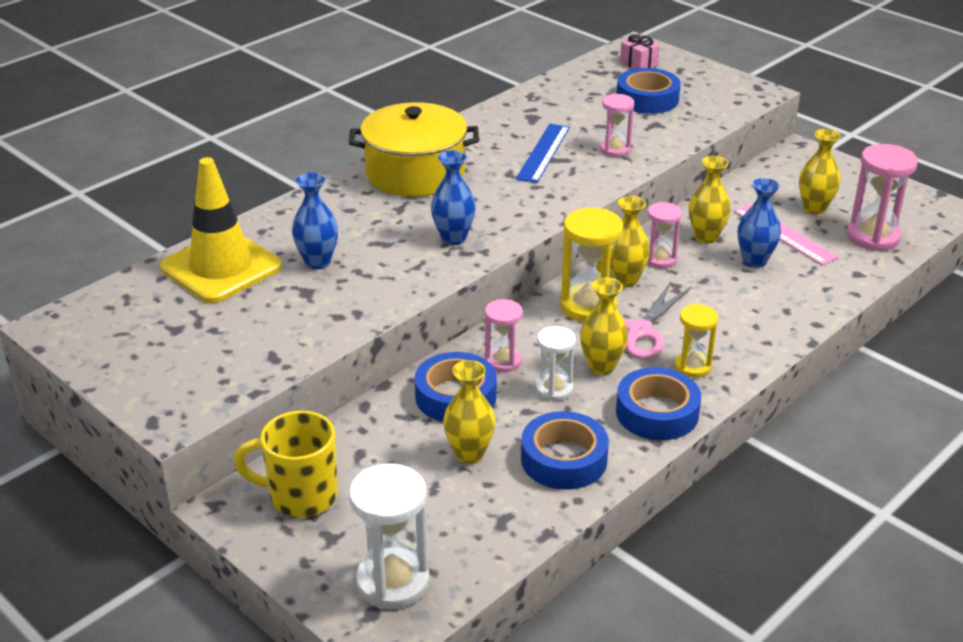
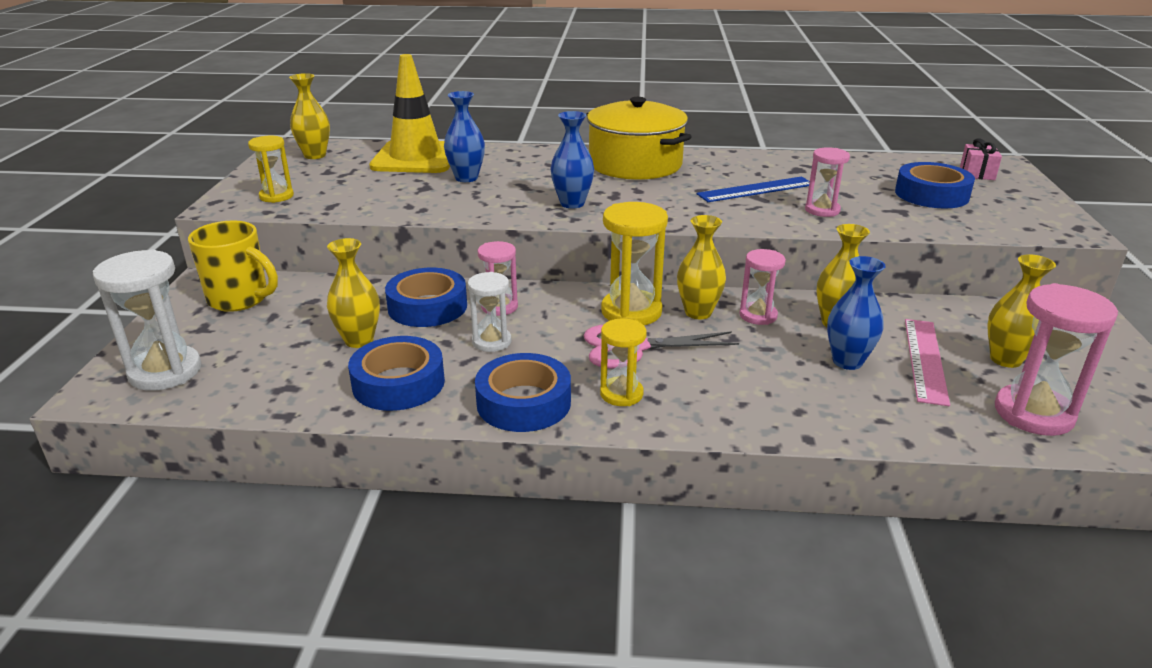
camera: 50 degrees right, 5 degrees down
yellow mug [234,411,338,517] -> yellow mug turned 150 degrees clockwise [188,220,278,312]
yellow vase [580,277,628,375] -> yellow vase moved to [289,73,330,159]
none -> yellow hourglass [248,136,294,203]

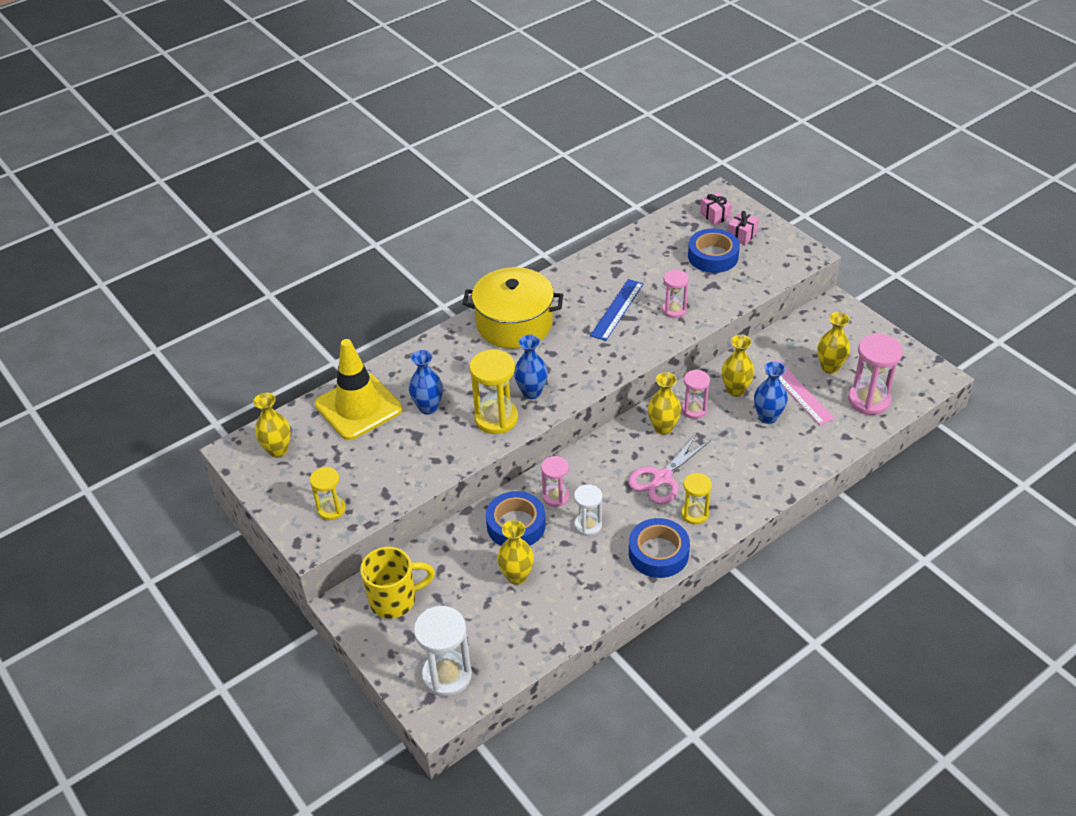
camera: 40 degrees left, 15 degrees up
blue tape [348,336,445,411] -> none
yellow hourglass [601,202,668,325] -> yellow hourglass moved to [470,349,518,434]
none -> pink gift [728,211,759,245]

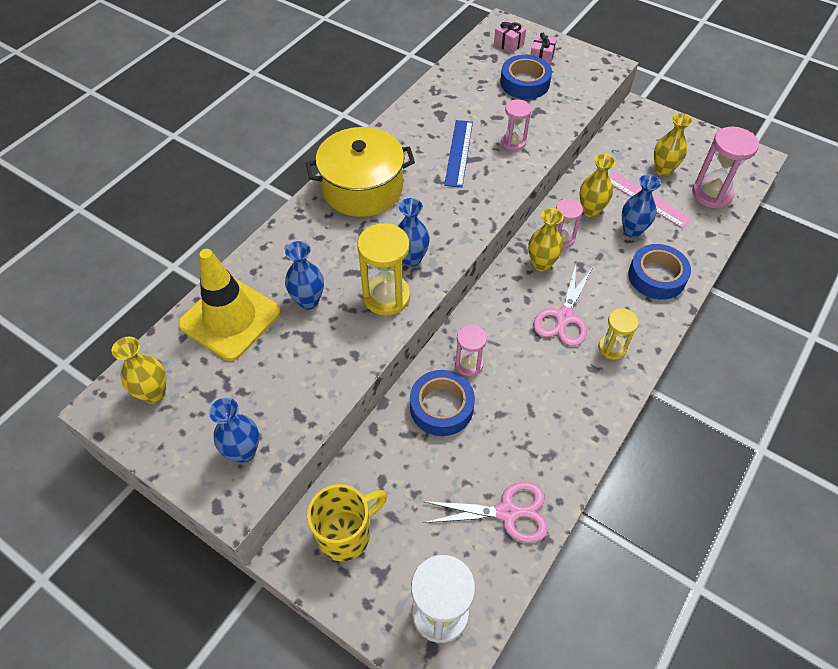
camera: 20 degrees left, 10 degrees up
yellow hourglass [310,467,346,520] -> blue vase [209,398,259,463]
yellow vase [497,520,534,585] -> none
white hourglass [574,484,602,536] -> none
blue tape [629,518,690,578] -> blue tape moved to [628,244,691,300]
none -> pink scissors [422,482,548,543]

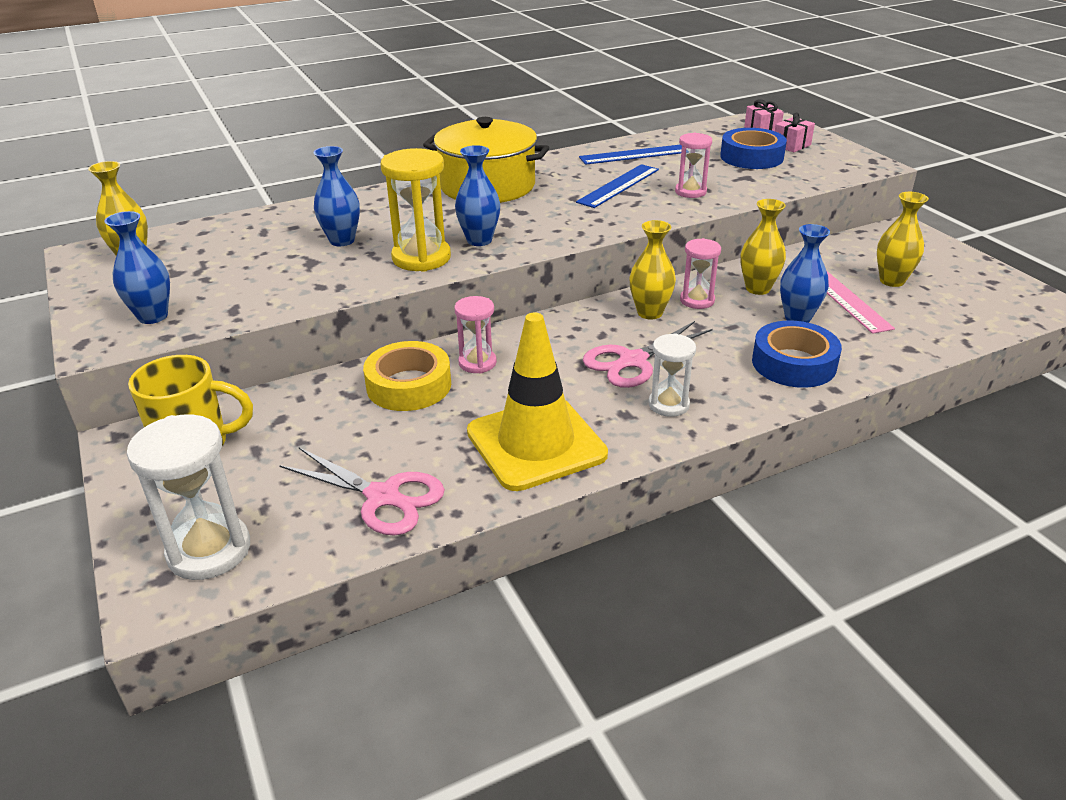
camera: 30 degrees right, 20 degrees down
yellow traffic cone [178,249,281,361] -> yellow traffic cone moved to [467,313,608,491]
blue tape [410,370,475,436] -> yellow tape [363,341,451,411]
yellow hourglass [598,308,639,360] -> white hourglass [648,333,696,417]
pink hourglass [692,127,759,209] -> none
none -> blue ruler [579,145,682,165]

